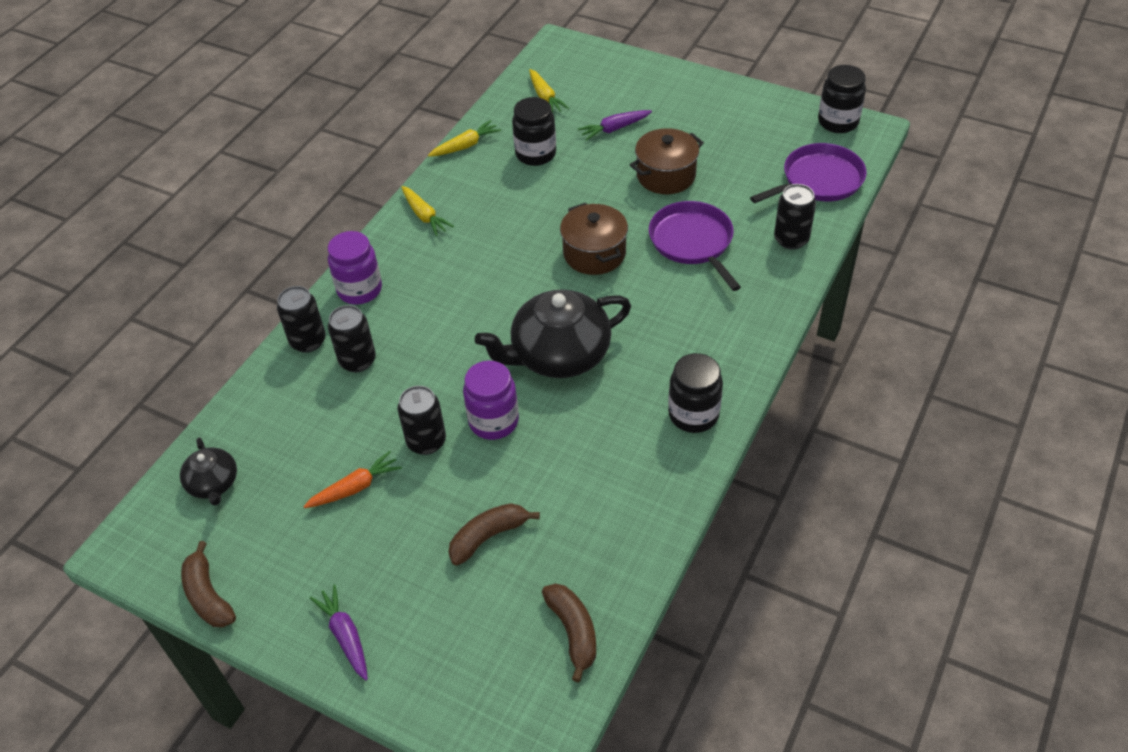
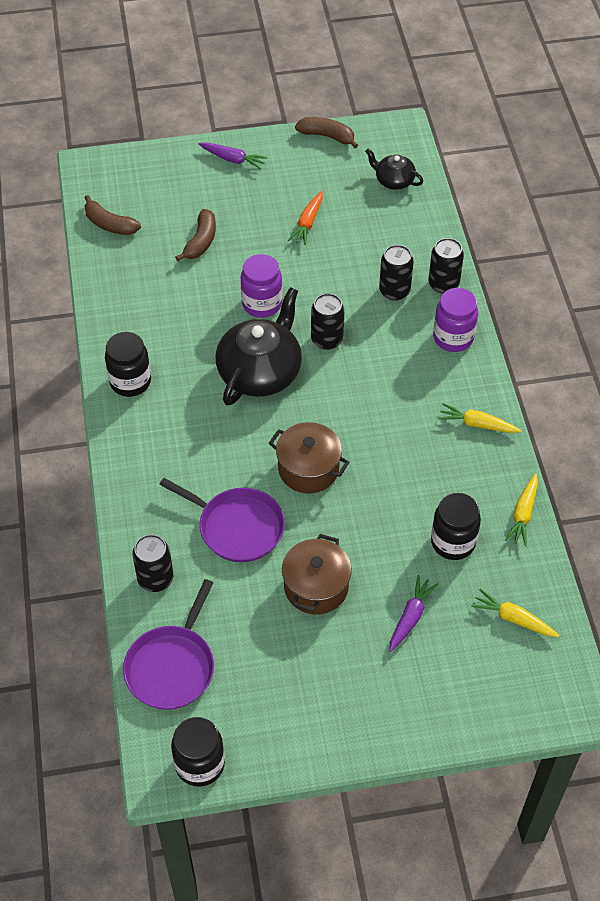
camera: 140 degrees right, 5 degrees up
black can [398,386,446,455] -> black can moved to [311,293,345,350]

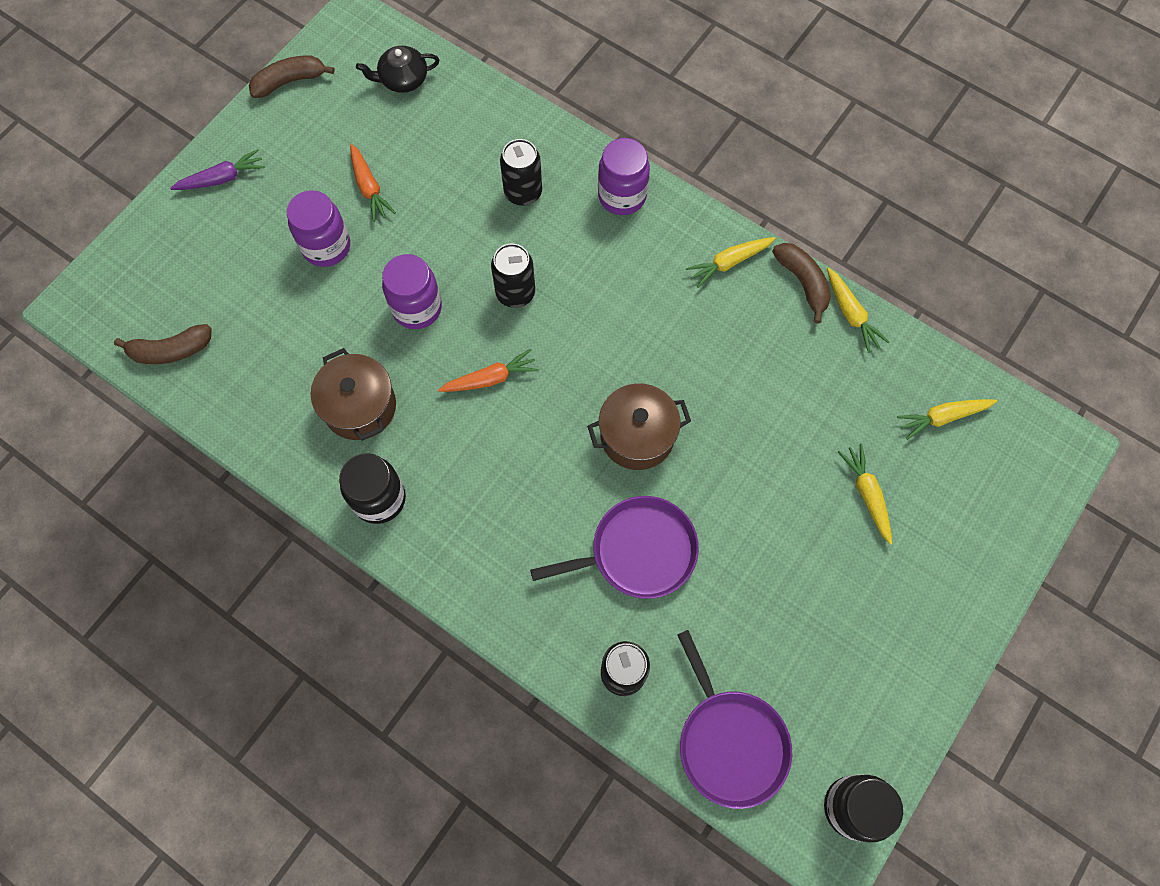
camera: 45 degrees left, 15 degrees up
brown banana [175,209,216,261] -> brown banana moved to [772,243,831,324]
black teapot [216,287,302,406] -> orange carrot [438,349,539,392]
brown pot [282,534,352,615] -> brown pot moved to [311,348,396,441]
purple carrot [389,575,439,652] -> yellow carrot [838,444,892,545]
black can [428,238,464,294] -> none
black jar [431,493,481,560] -> none
none -> purple jar [287,190,350,267]

